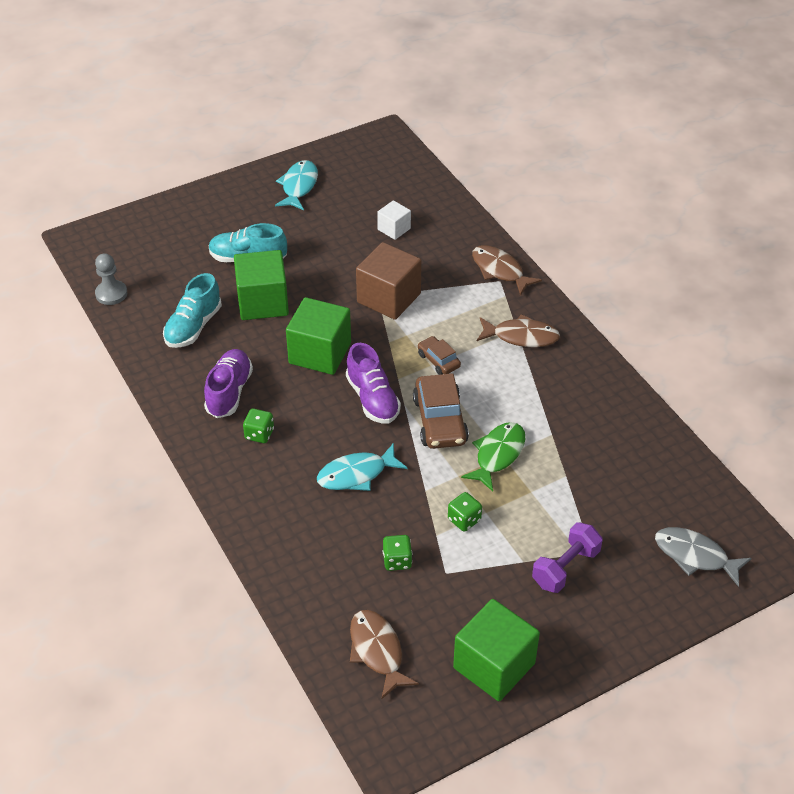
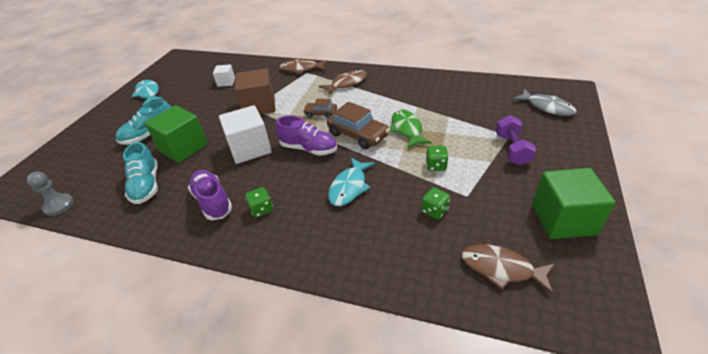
camera: 40 degrees left, 5 degrees down
green cube [286,297,351,375] -> white cube [219,105,272,164]
grey fish [655,527,752,587] -> grey fish turned 120 degrees counterclockwise [513,89,577,116]

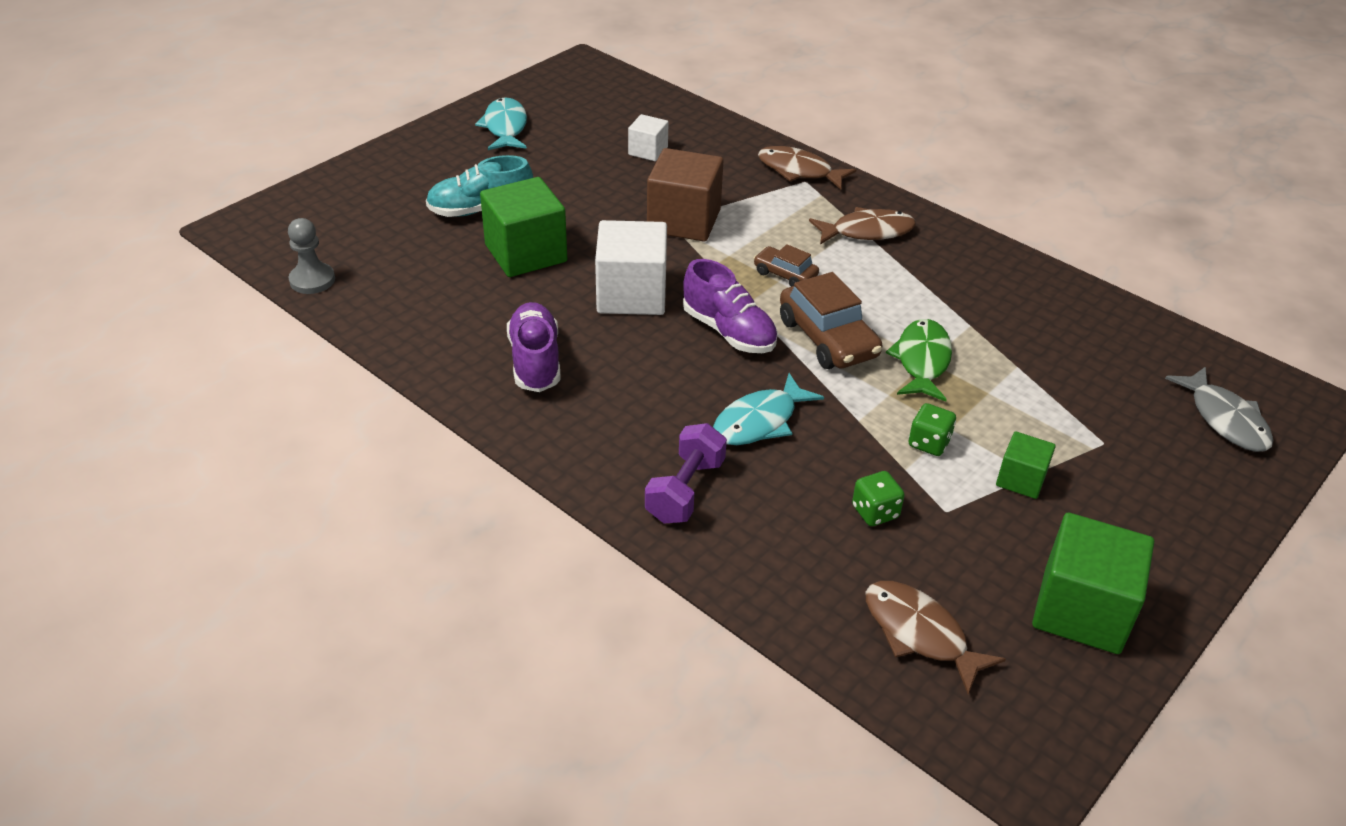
camera: 20 degrees right, 0 degrees up
turquoise shoe [123,142,158,204] -> none
green dice [245,187,273,218] -> none
purple dumbbell [496,115,536,166] -> purple dumbbell moved to [645,423,727,524]
none -> green cube [996,431,1056,499]

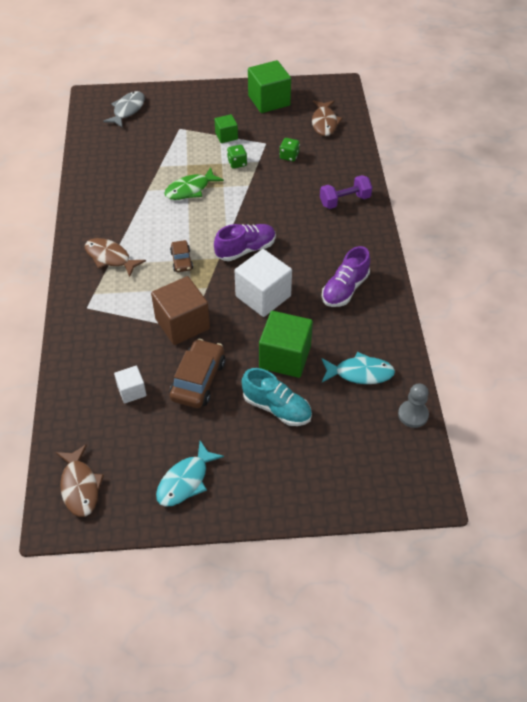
camera: 135 degrees left, 10 degrees up
purple shoe [683,259,778,353] -> purple shoe turned 60 degrees clockwise [214,224,276,261]
turquoise fish [713,373,824,445] -> turquoise fish moved to [321,352,395,384]
brown fish [758,146,857,190] -> brown fish moved to [56,444,104,517]
brown car [780,272,883,369] -> brown car moved to [170,339,225,408]

